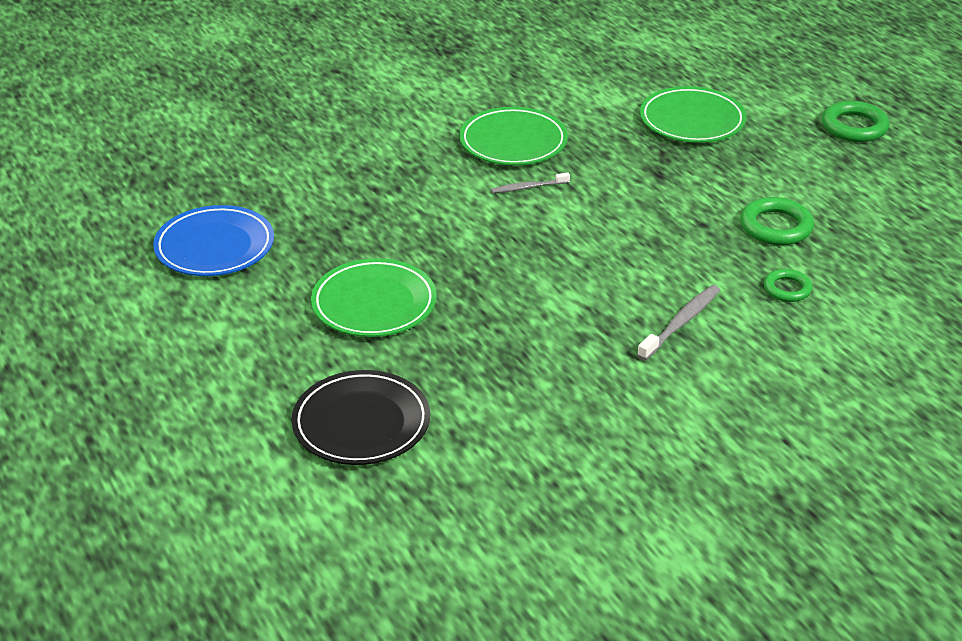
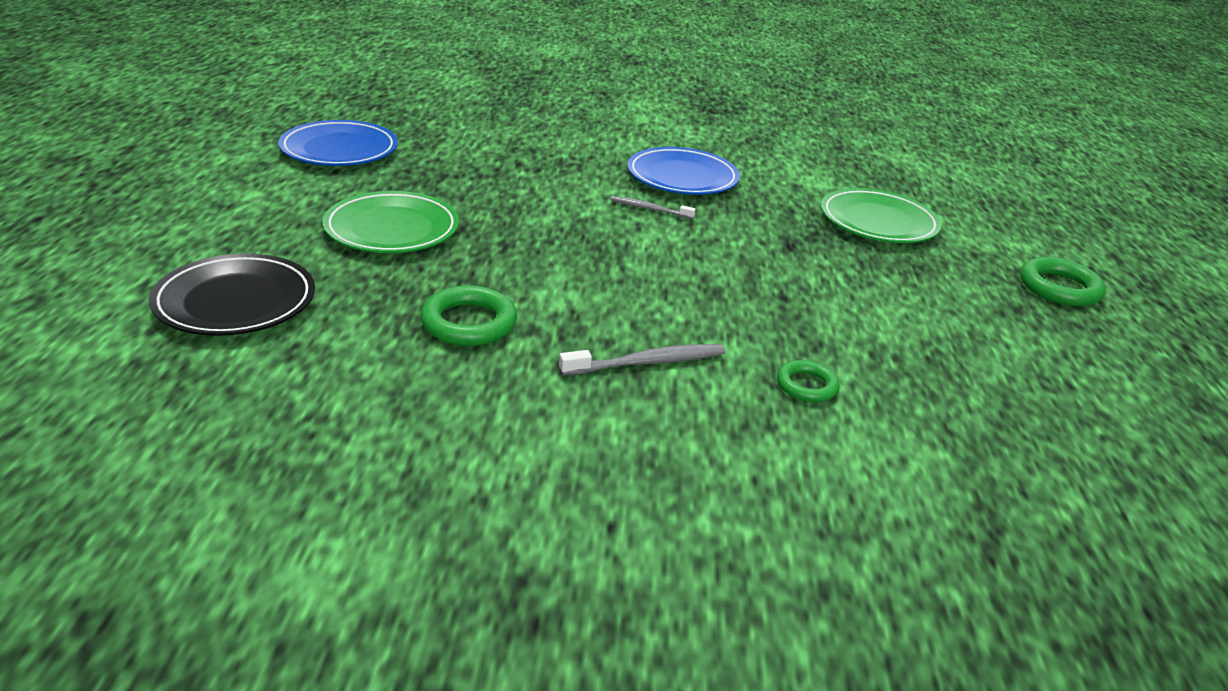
camera: 30 degrees right, 5 degrees down
green plate [459,107,568,165] -> blue plate [628,147,740,195]
green ring [740,197,814,245] -> green ring moved to [420,285,517,346]

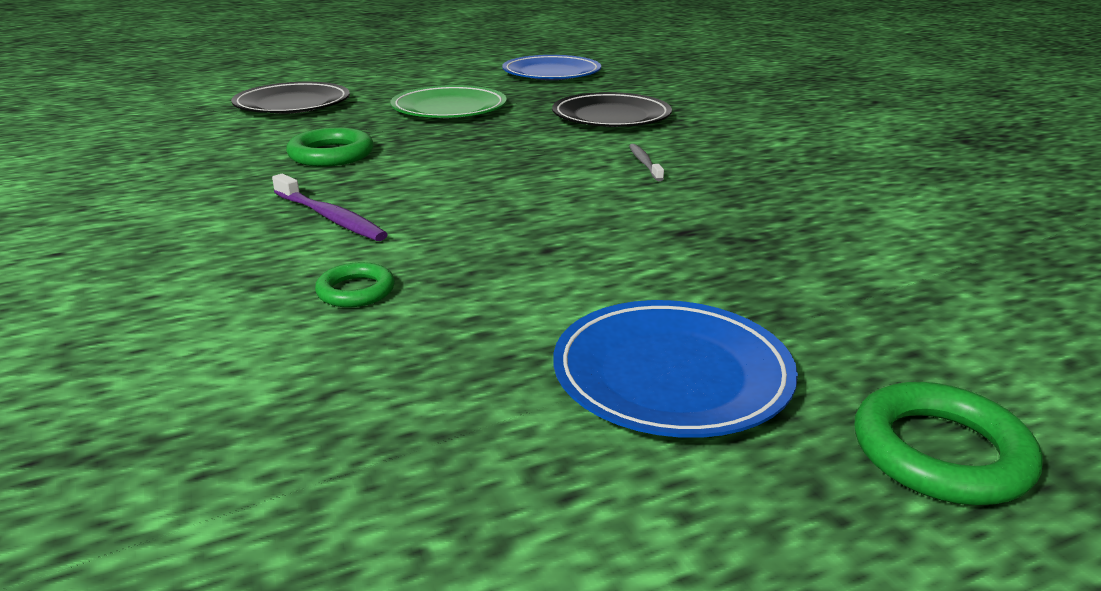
camera: 65 degrees right, 5 degrees down
grey toothbrush [559,344,725,376] -> purple toothbrush [272,174,388,241]
blue plate [628,147,740,195] -> blue plate moved to [553,300,798,438]
green plate [821,188,941,243] -> none
none -> black plate [552,92,672,127]

